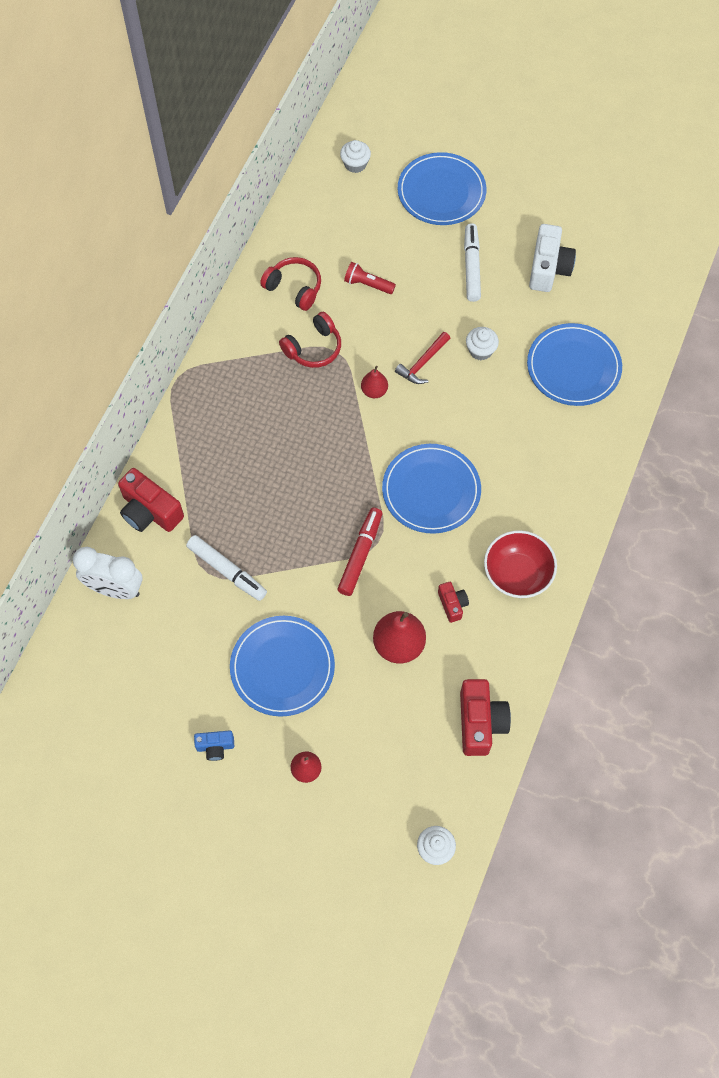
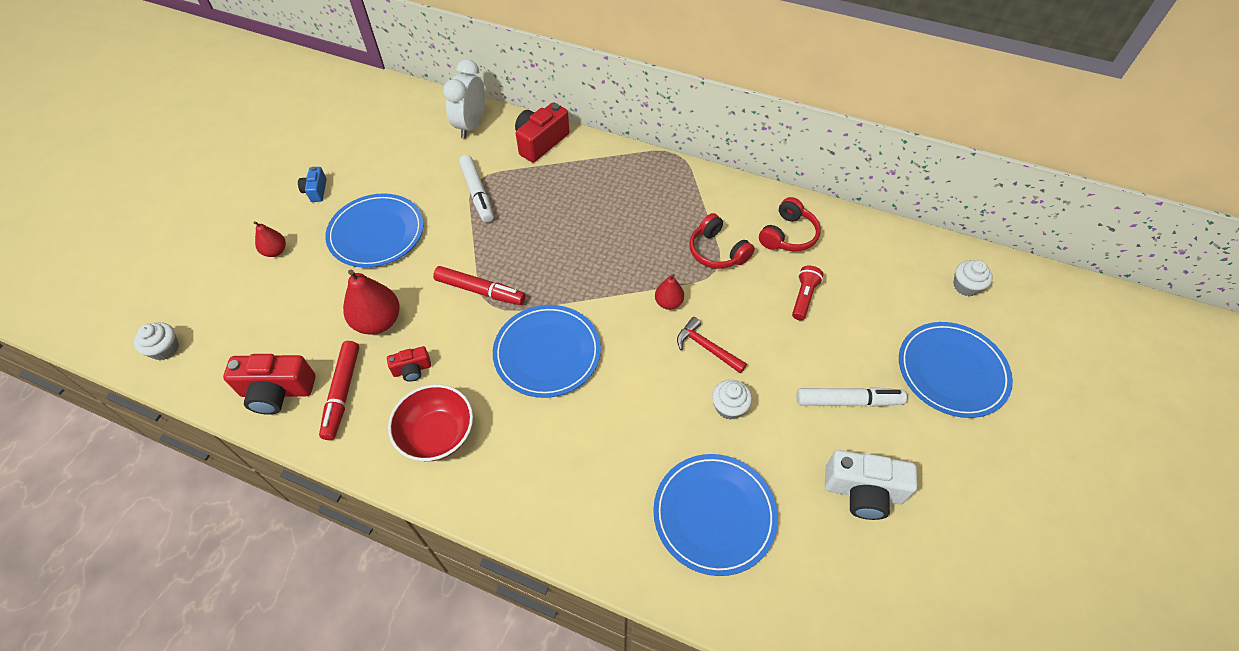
camera: 90 degrees right, 10 degrees down
white marker [186,535,267,601] -> white marker turned 60 degrees counterclockwise [459,155,494,223]
none -> red marker [319,341,359,440]

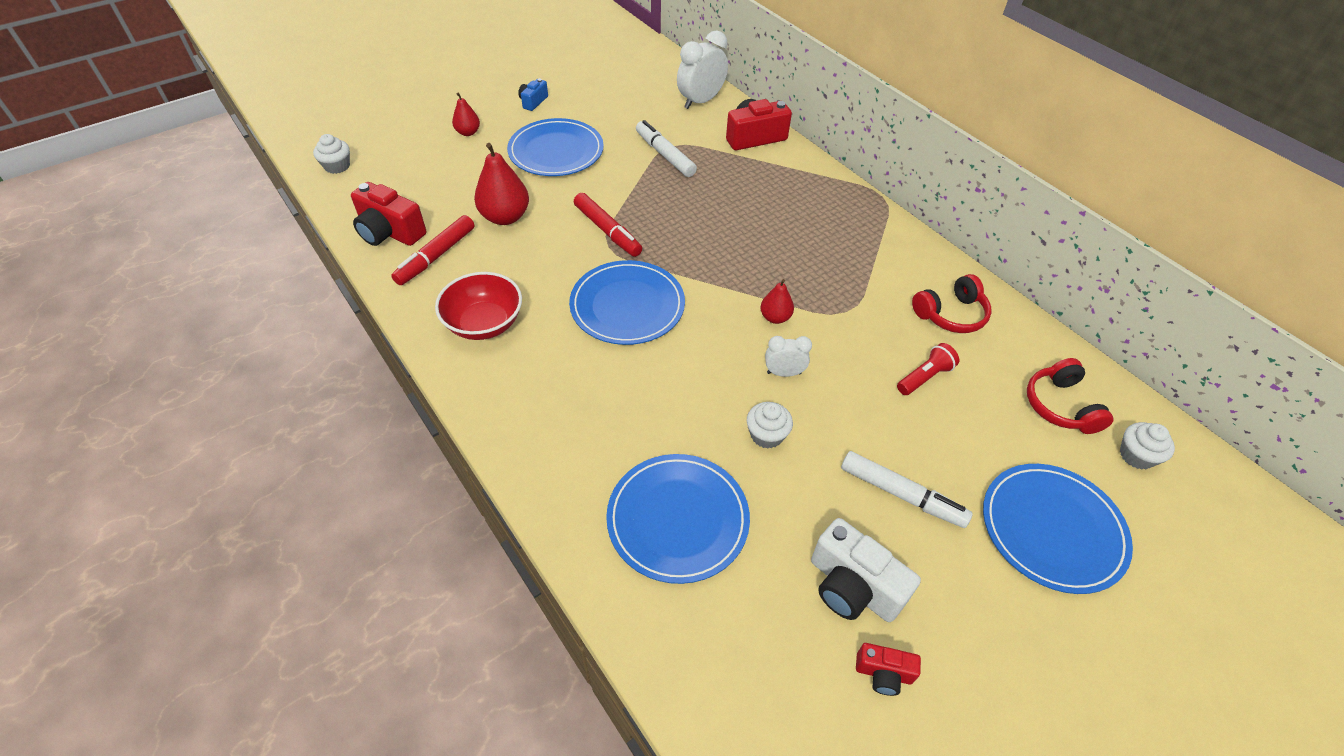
camera: 30 degrees right, 5 degrees down
red camera [387,346,431,382] -> red camera moved to [856,643,921,696]
white marker [459,155,494,223] -> white marker turned 135 degrees clockwise [636,120,697,177]
red hammer [677,317,747,373] -> white clock [765,336,812,377]
red headphones [689,213,755,269] -> red headphones moved to [1027,358,1113,434]

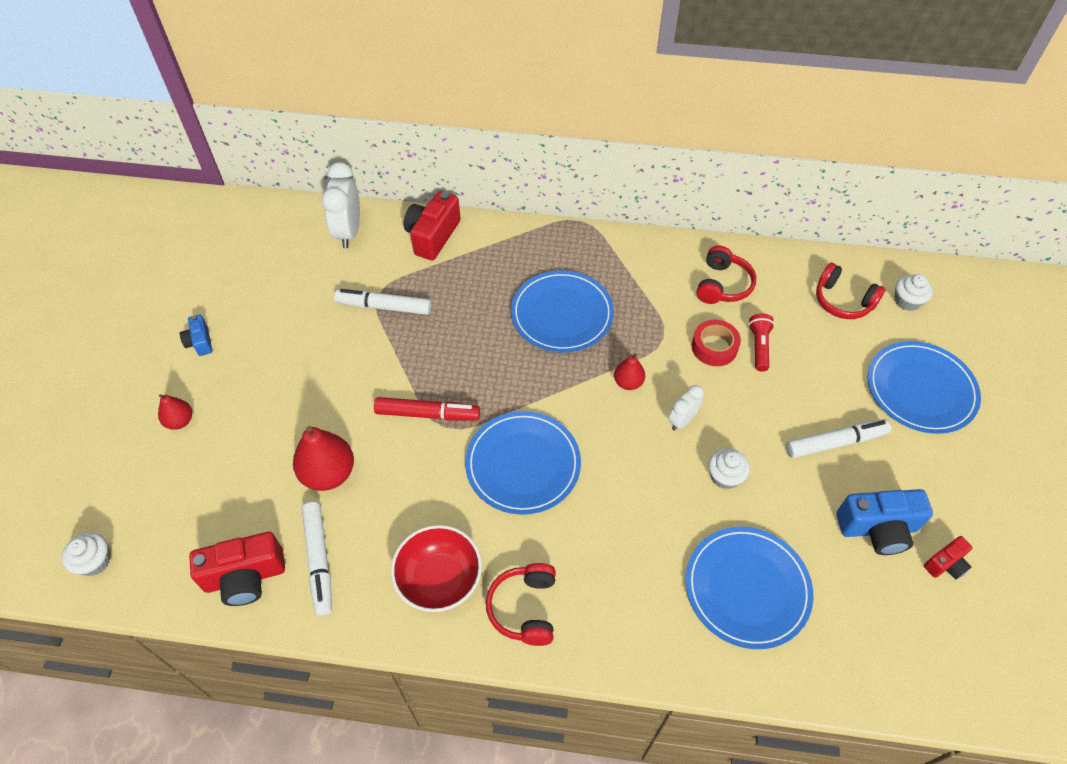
camera: 45 degrees left, 5 degrees up
red marker [391,215,475,285] -> white marker [302,502,332,616]
blue plate [507,118,604,176] -> blue plate moved to [511,270,614,353]
white camera [811,518,921,622] -> blue camera [836,489,933,555]
none -> red headphones [486,563,556,646]
none -> red tape [692,320,741,366]

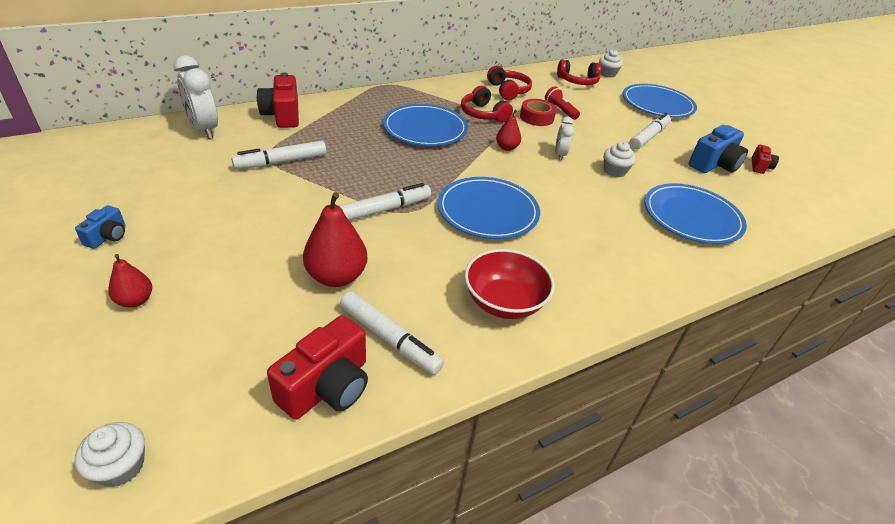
camera: 40 degrees left, 15 degrees down
blue camera [180,314,212,356] -> blue camera turned 105 degrees counterclockwise [75,205,125,249]
red marker [374,397,480,420] -> white marker [339,183,431,221]
red headphones [486,563,556,646] -> red headphones moved to [461,86,513,123]

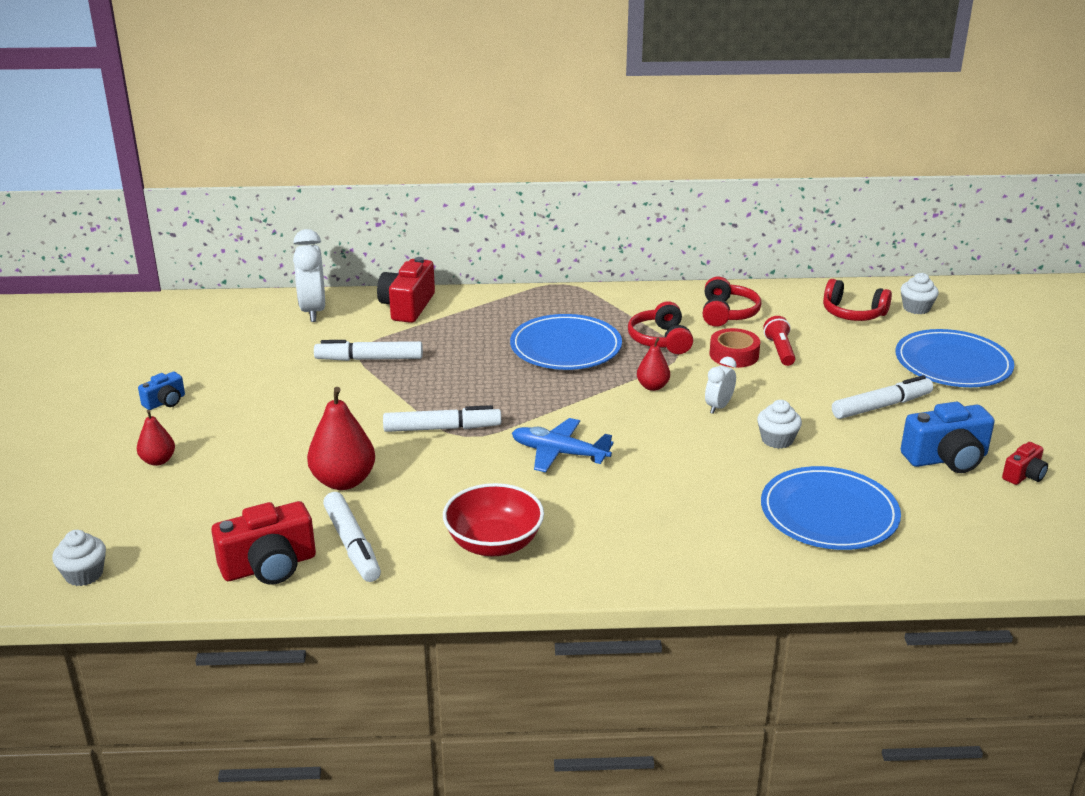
camera: 30 degrees right, 10 degrees down
blue plate [438,177,540,239] -> blue plane [512,418,614,472]

